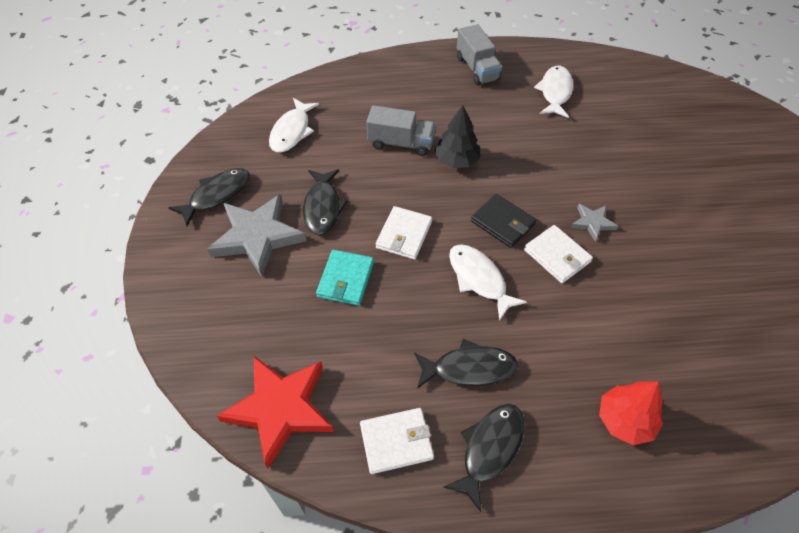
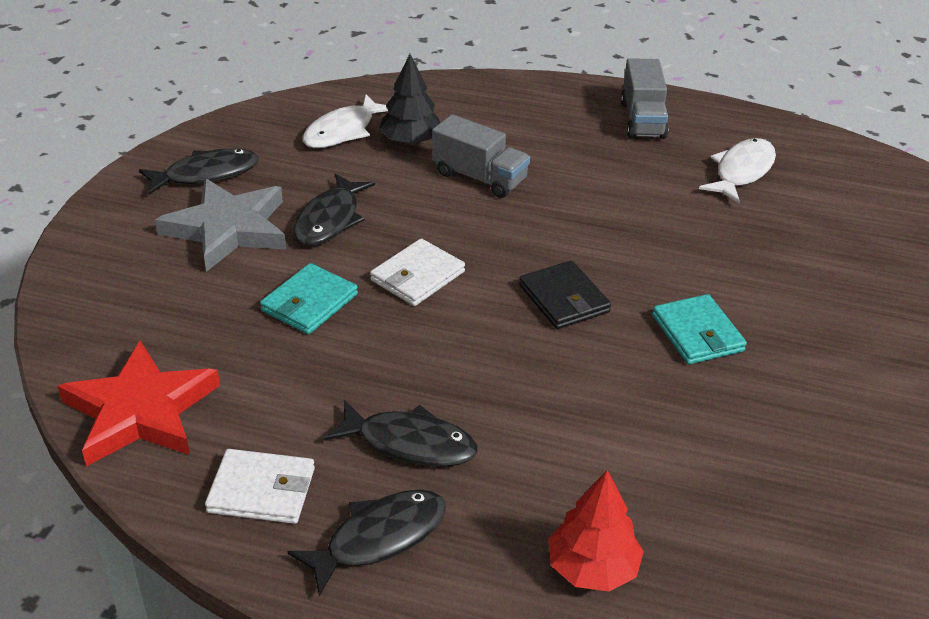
camera: 20 degrees right, 15 degrees down
black tree [434,105,480,168] -> black tree moved to [379,54,440,145]
white fish [449,244,527,321] -> none
white wallet [524,225,593,283] -> none
grey star [571,204,618,242] -> turquoise wallet [652,294,747,365]

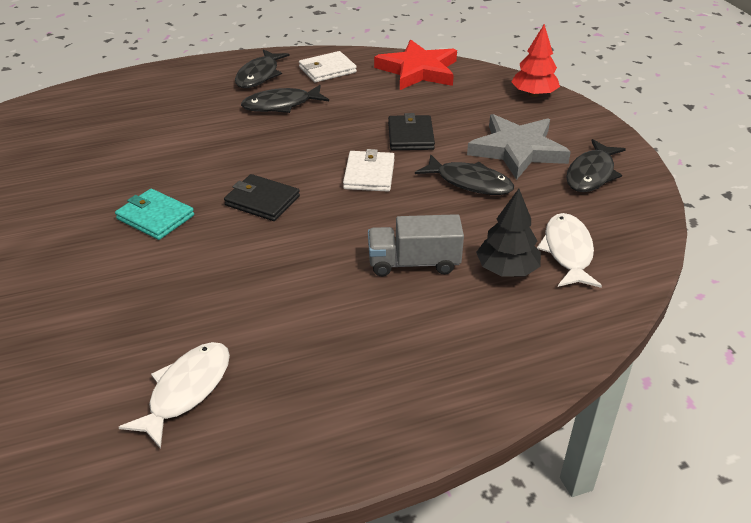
camera: 145 degrees right, 0 degrees up
turquoise wallet [260,263,358,334] -> black wallet [388,113,435,150]
black fish [294,173,375,246] -> black fish turned 135 degrees clockwise [415,155,514,195]
red tree [548,470,644,592] -> red tree moved to [511,24,560,97]
grey truck [621,58,668,139] -> none
white fish [699,138,776,203] -> white fish turned 150 degrees counterclockwise [119,342,230,449]

